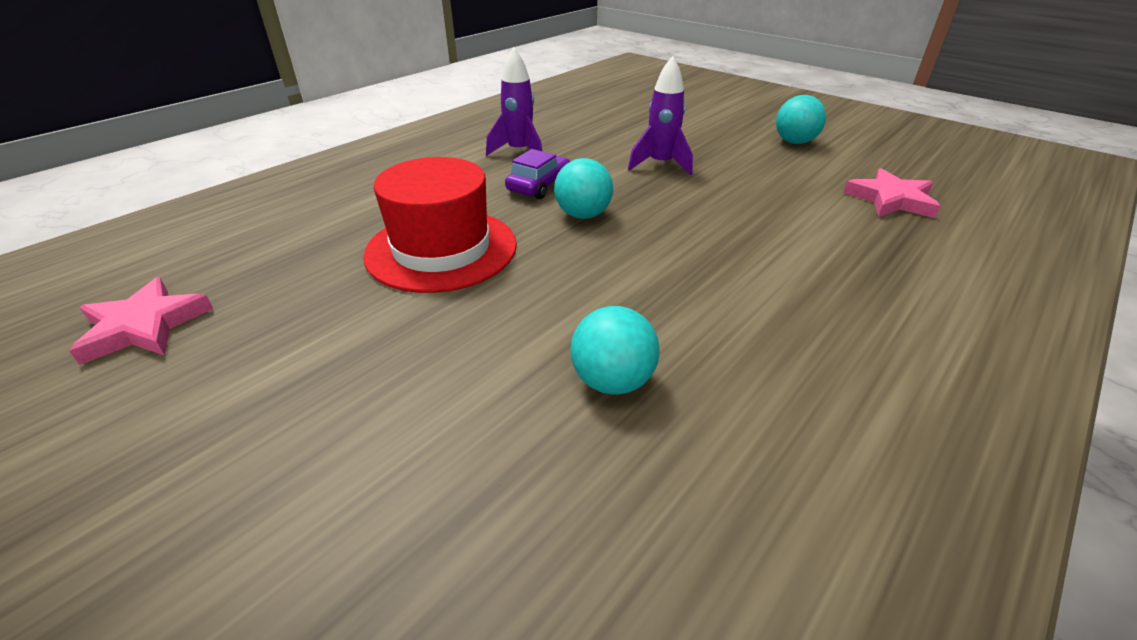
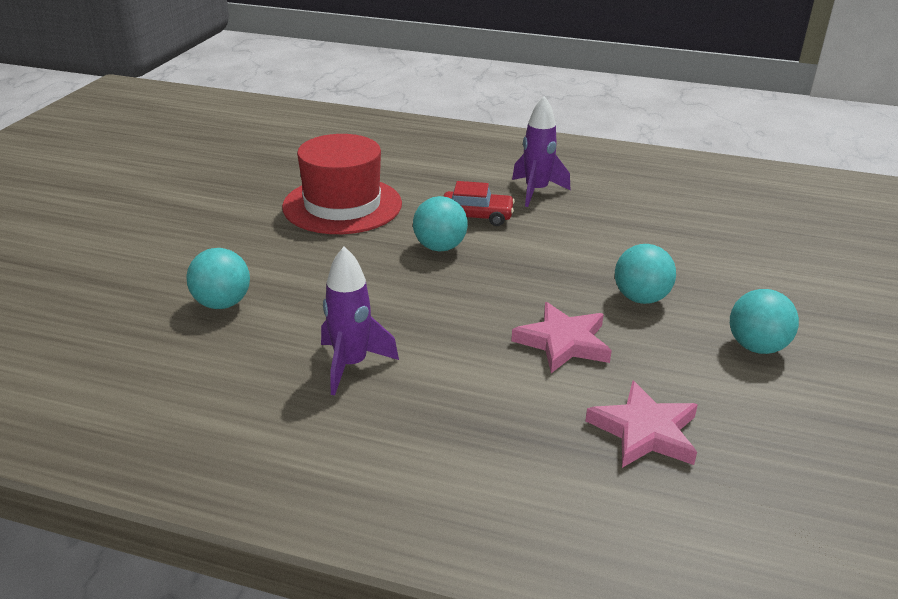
camera: 65 degrees right, 5 degrees down
pink star [69,277,213,365] -> pink star moved to [511,302,612,373]
purple car [505,149,570,199] -> red car [443,181,515,226]
purple rocket [628,56,693,176] -> purple rocket moved to [321,247,399,395]
none -> turquoise ball [615,244,676,304]

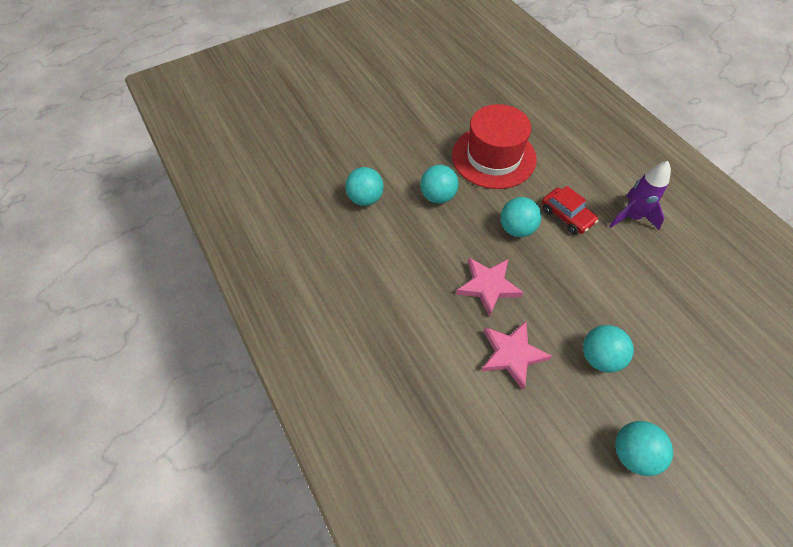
camera: 45 degrees right, 25 degrees up
purple rocket [321,247,399,395] -> none
pink star [585,381,698,468] -> pink star moved to [456,258,524,317]
none -> turquoise ball [420,165,458,203]

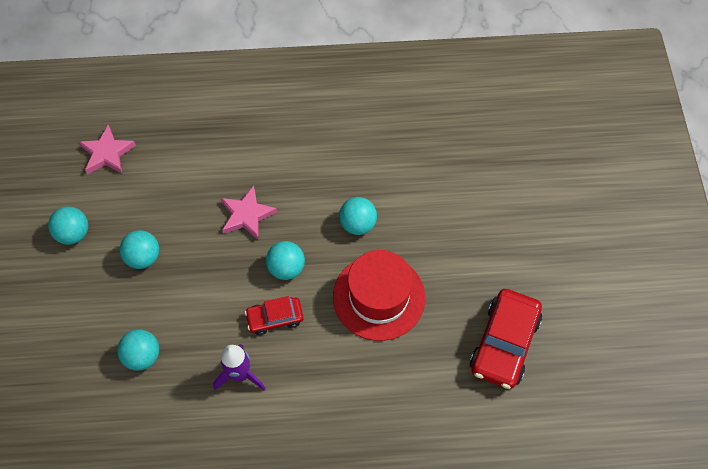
camera: 115 degrees right, 5 degrees up
turquoise ball [345,167,384,206] -> turquoise ball moved to [117,329,159,371]
pink star [481,321,552,390] -> pink star moved to [78,125,136,174]
none -> red car [470,289,542,389]

